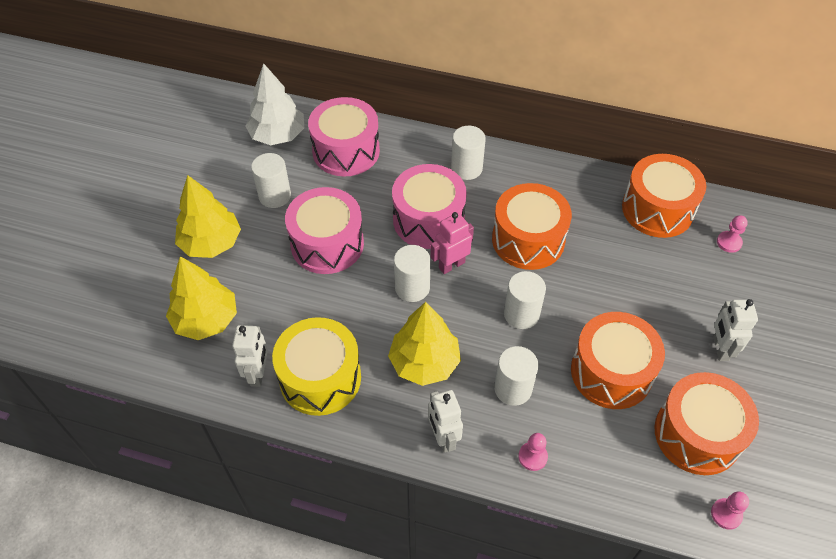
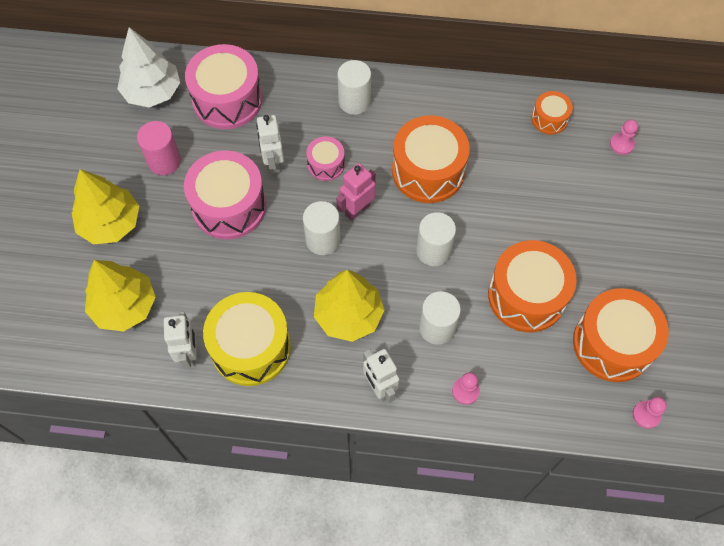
camera: 10 degrees left, 10 degrees up
white cylinder [251,153,291,208] -> pink cylinder [137,121,181,175]
pink drum [392,164,467,249] -> pink drum [306,137,345,181], size x0.51
orange drum [622,154,706,238] -> orange drum [532,91,573,135], size x0.51
white robot [713,299,758,361] -> white robot moved to [256,115,284,174]

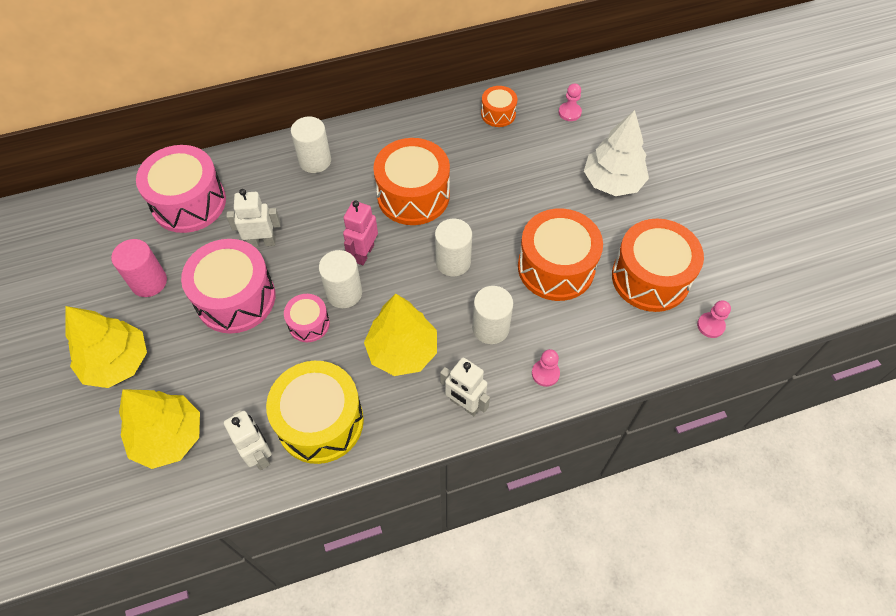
camera: 25 degrees left, 5 degrees down
white tree [117,27,180,108] -> white tree moved to [584,110,649,196]
white robot [256,115,284,174] -> white robot turned 120 degrees clockwise [226,189,281,247]
pink drum [306,137,345,181] -> pink drum moved to [284,294,330,342]

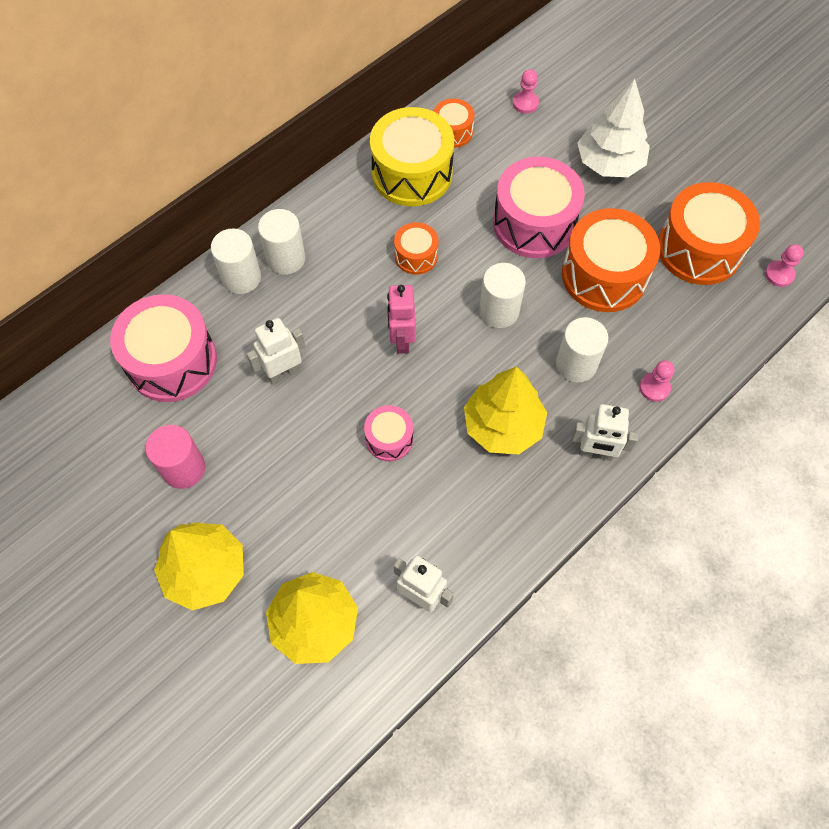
camera: 25 degrees left, 5 degrees up
pink drum [181,239,275,334] -> pink drum moved to [493,157,585,258]
yellow drum [266,361,364,464] -> yellow drum moved to [370,107,454,206]
white cylinder [319,250,362,308] -> white cylinder moved to [211,228,261,294]
orange drum [373,138,450,225] -> orange drum [394,222,439,275], size x0.51

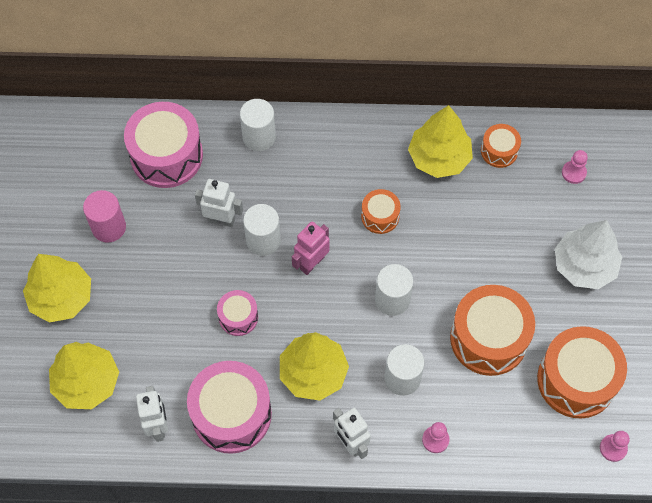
camera: 45 degrees right, 0 degrees up
white cylinder [258,209,306,275] -> white cylinder moved to [243,204,281,256]
yellow drum [370,107,454,206] -> yellow tree [408,105,473,178]
pink drum [493,157,585,258] -> pink drum moved to [187,361,272,454]

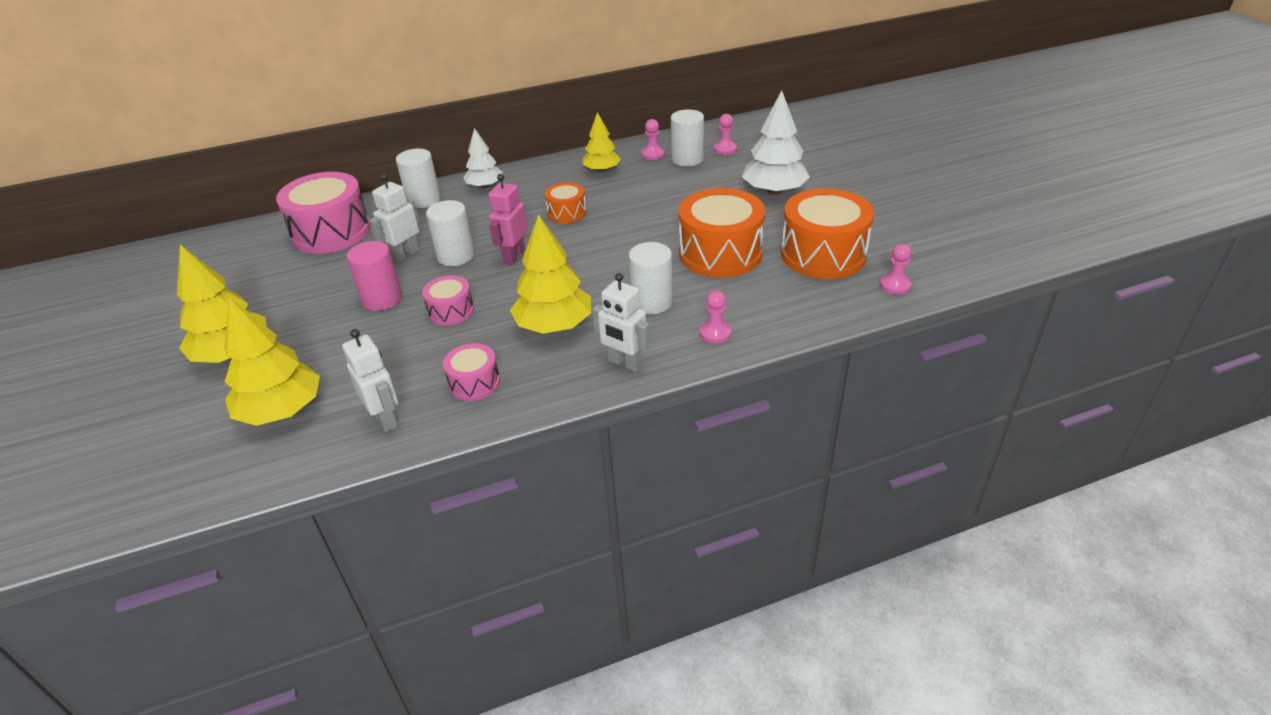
camera: 20 degrees left, 25 degrees down
pink cylinder [83,190,126,243] -> pink cylinder moved to [347,241,402,311]
pink drum [187,361,272,454] -> pink drum [443,343,500,401], size x0.51
white robot [195,179,243,227] -> white robot turned 45 degrees counterclockwise [369,174,420,263]
white cylinder [375,264,413,316] -> white cylinder moved to [671,109,704,166]
yellow tree [408,105,473,178] -> yellow tree [583,112,621,172], size x0.62
orange drum [481,124,521,168] -> pink pawn [642,119,665,160]
none -> white tree [463,128,503,189]

